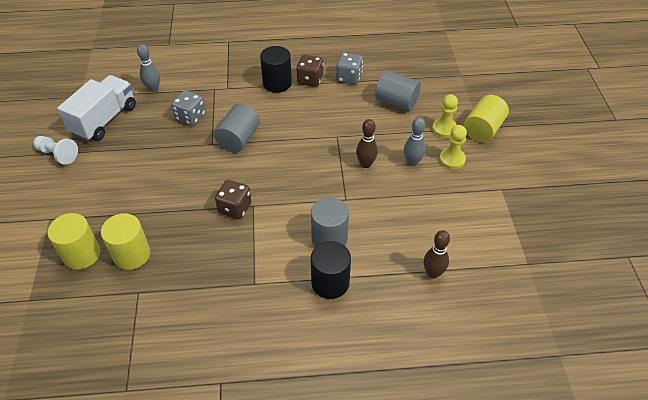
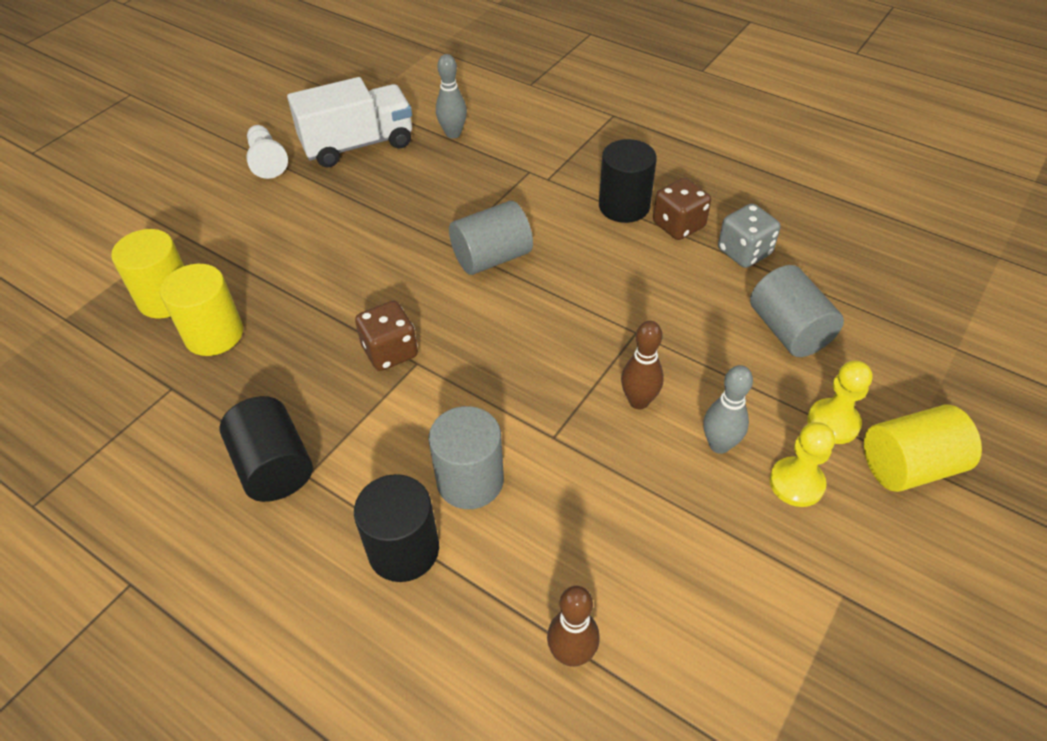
camera: 40 degrees right, 0 degrees up
grey dice [171,90,205,126] -> none
none -> black cylinder [219,396,313,502]

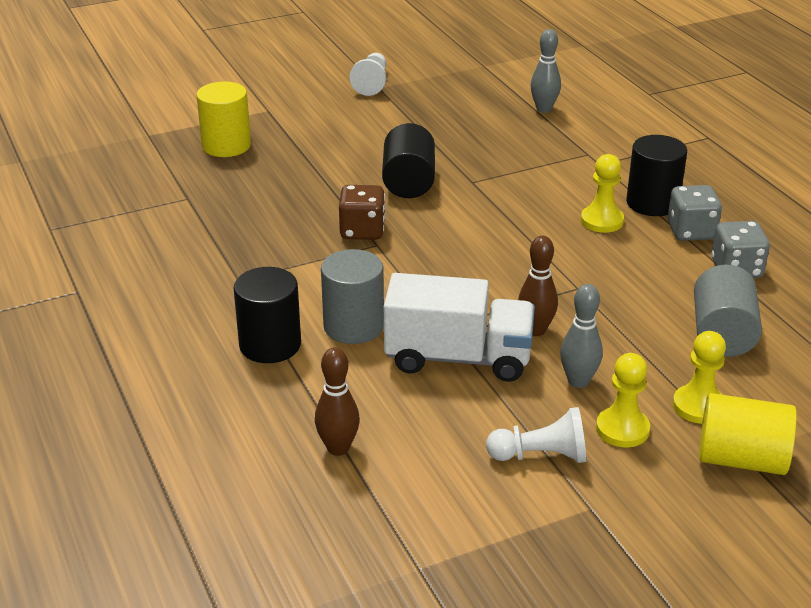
camera: 30 degrees right, 15 degrees down
yellow cylinder [160,264,243,356] -> none
black cylinder [219,396,313,502] -> black cylinder moved to [382,123,435,198]
white truck [287,77,412,167] -> white truck moved to [384,273,535,382]
grey cylinder [449,201,533,275] -> none
brown dice [653,178,711,240] -> grey dice [668,185,722,241]
none -> white pawn [486,407,586,463]
none -> yellow pawn [581,154,624,233]

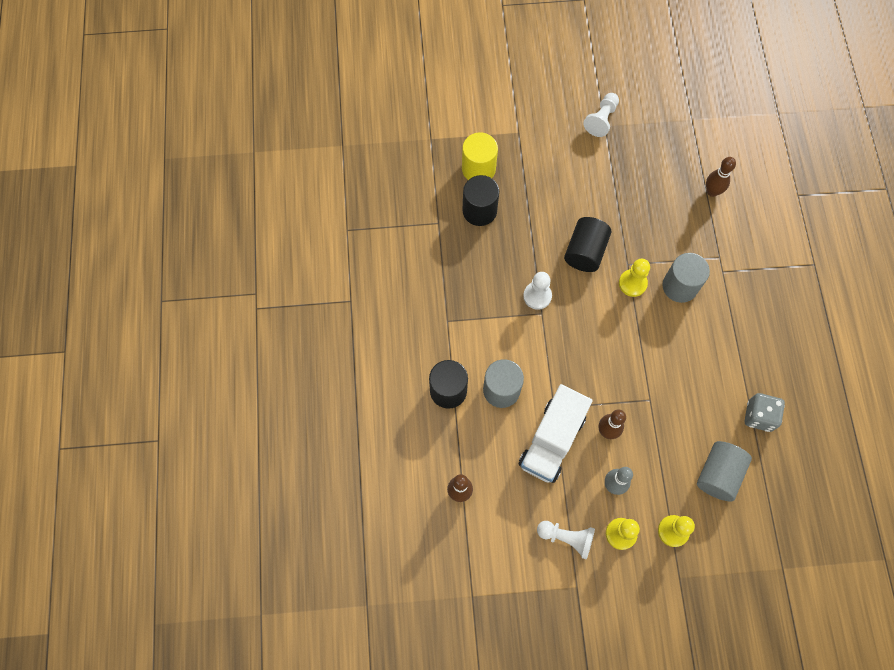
camera: 20 degrees right, 35 degrees up
brown dice [339,185,385,240] -> white pawn [523,272,552,310]
white truck [384,273,535,382] -> white truck turned 90 degrees clockwise [519,384,593,483]
grey bowling pin [531,29,561,113] -> brown bowling pin [706,157,736,197]
yellow pawn [581,154,624,233] -> yellow pawn moved to [619,259,650,297]
black cylinder [626,135,687,216] -> black cylinder moved to [462,175,499,226]
grey dice [668,185,722,241] -> none
yellow cylinder [699,393,797,475] -> none
none -> grey cylinder [662,253,710,303]

